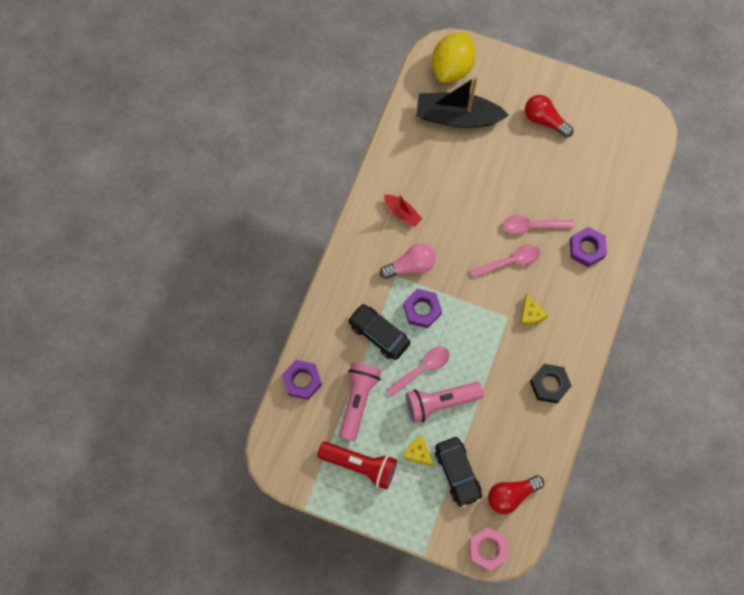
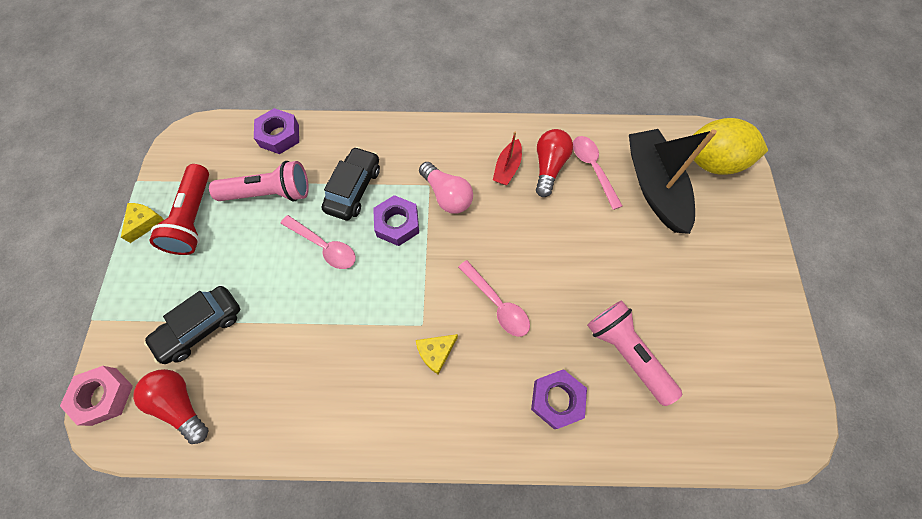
camera: 70 degrees right, 5 degrees down
yellow cheese [403,436,434,466] -> yellow cheese moved to [121,203,164,243]
pink flashlight [405,382,484,423] -> pink flashlight moved to [587,300,682,406]
pink spoon [503,215,574,234] -> pink spoon moved to [573,136,622,210]
red light bulb [525,95,573,138] -> red light bulb moved to [536,129,573,197]
black nut [530,364,572,403] -> none

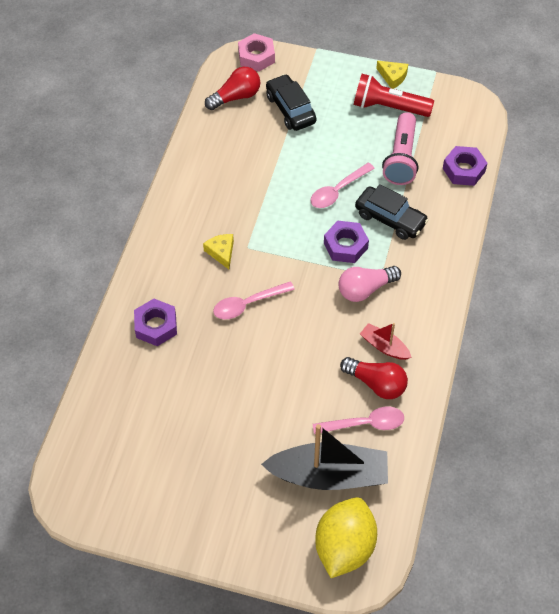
camera: 105 degrees right, 10 degrees down
pink flashlight [587,300,682,406] -> none

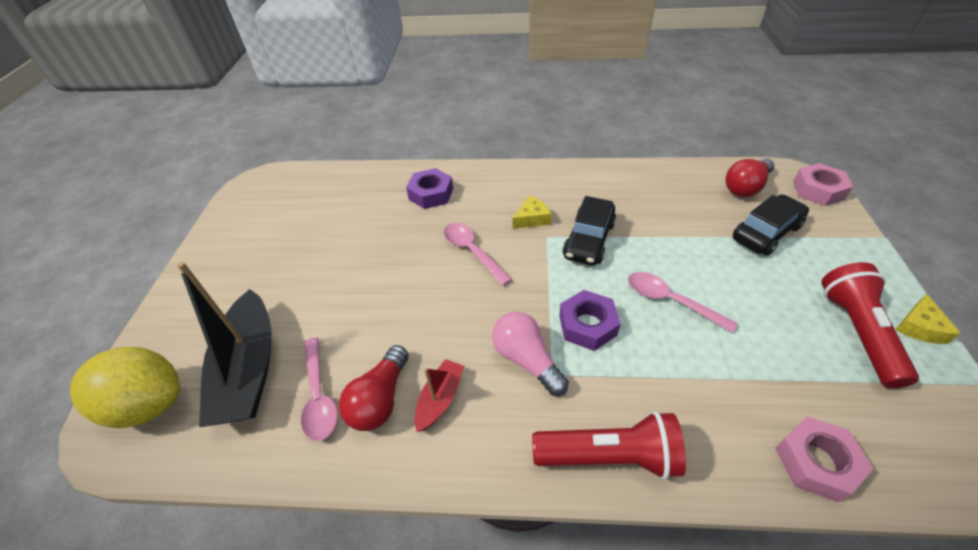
camera: 80 degrees right, 10 degrees down
red light bulb [205,67,260,110] -> red light bulb turned 90 degrees clockwise [725,158,774,197]
black car [355,184,429,240] -> black car moved to [563,196,616,266]
pink flashlight [382,112,418,185] -> none
purple nut [443,146,488,186] -> pink nut [775,416,874,502]
none -> red flashlight [532,411,686,480]

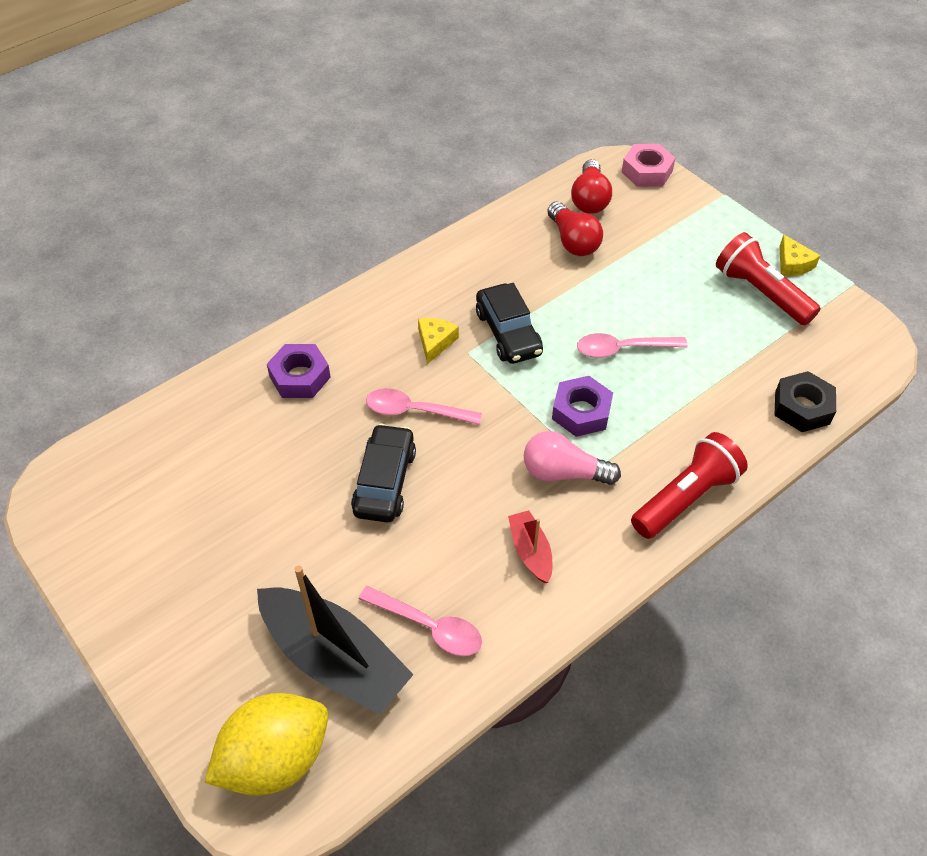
camera: 45 degrees left, 5 degrees up
red light bulb [339,345,409,431] -> red light bulb moved to [547,201,603,256]
black car [733,194,809,256] -> black car moved to [351,424,416,522]
pink nut [775,416,874,502] -> black nut [775,371,836,432]

